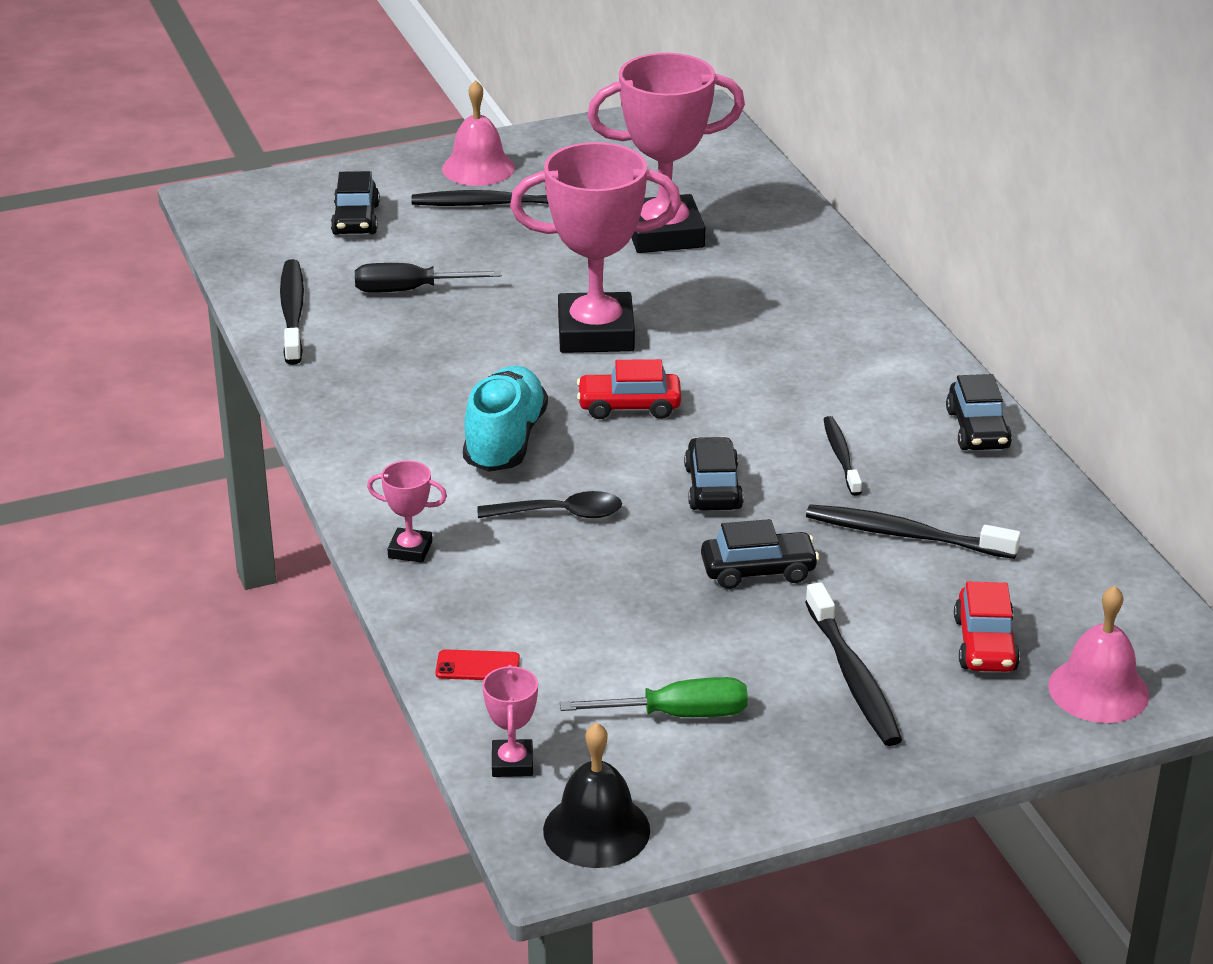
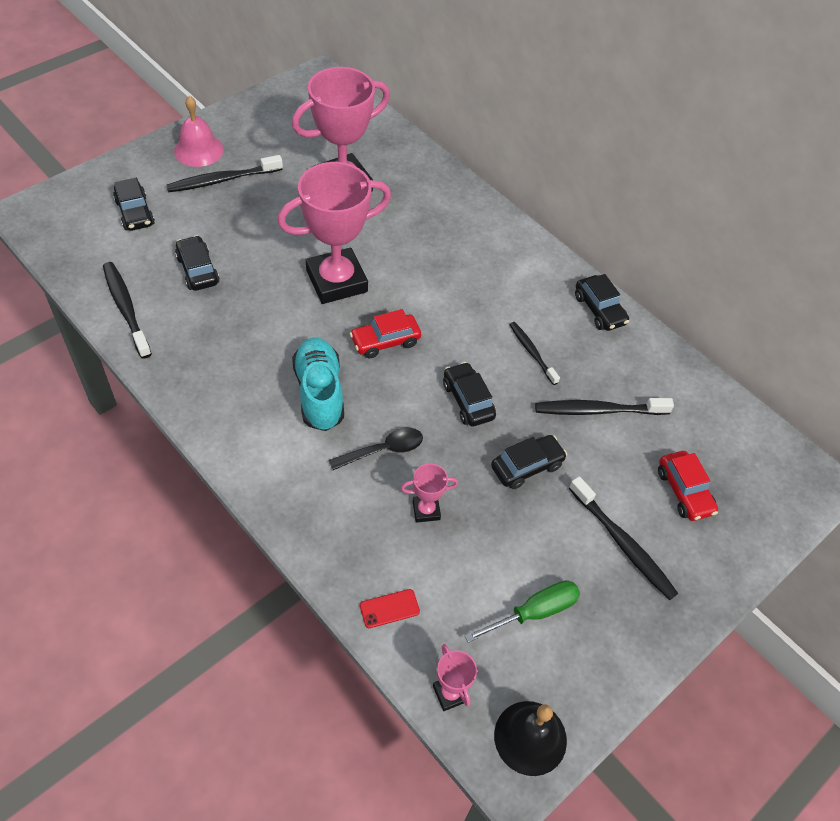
camera: 25 degrees left, 20 degrees up
black screwdriver [355,263,502,293] -> black car [175,235,220,291]
pink trophy [367,461,447,563] -> pink trophy moved to [401,464,458,523]
pink bell [1048,586,1150,723] -> none

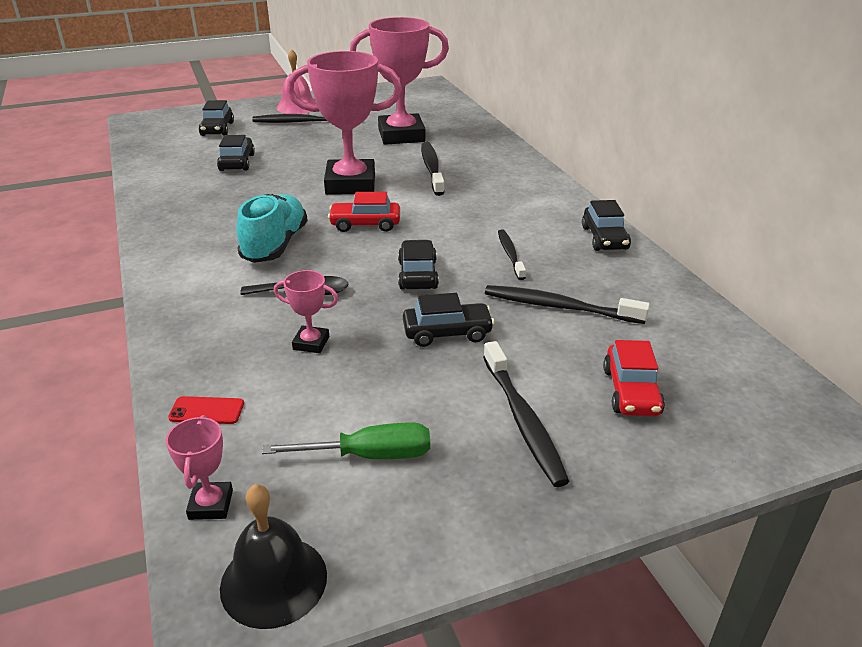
camera: 25 degrees right, 20 degrees down
black toothbrush [103,262,152,359] -> black toothbrush moved to [421,142,445,196]

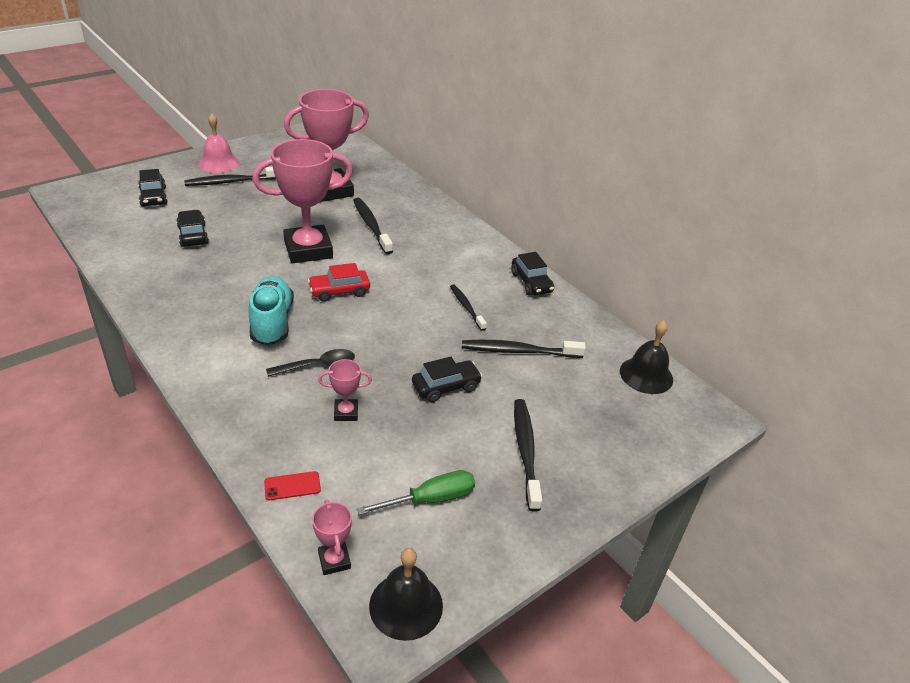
camera: 20 degrees left, 5 degrees up
black car [398,240,439,289] -> none
black toothbrush [483,341,570,487] -> black toothbrush turned 150 degrees counterclockwise [514,399,542,512]
red car [603,340,665,416] -> none
none -> black bell [620,321,673,394]

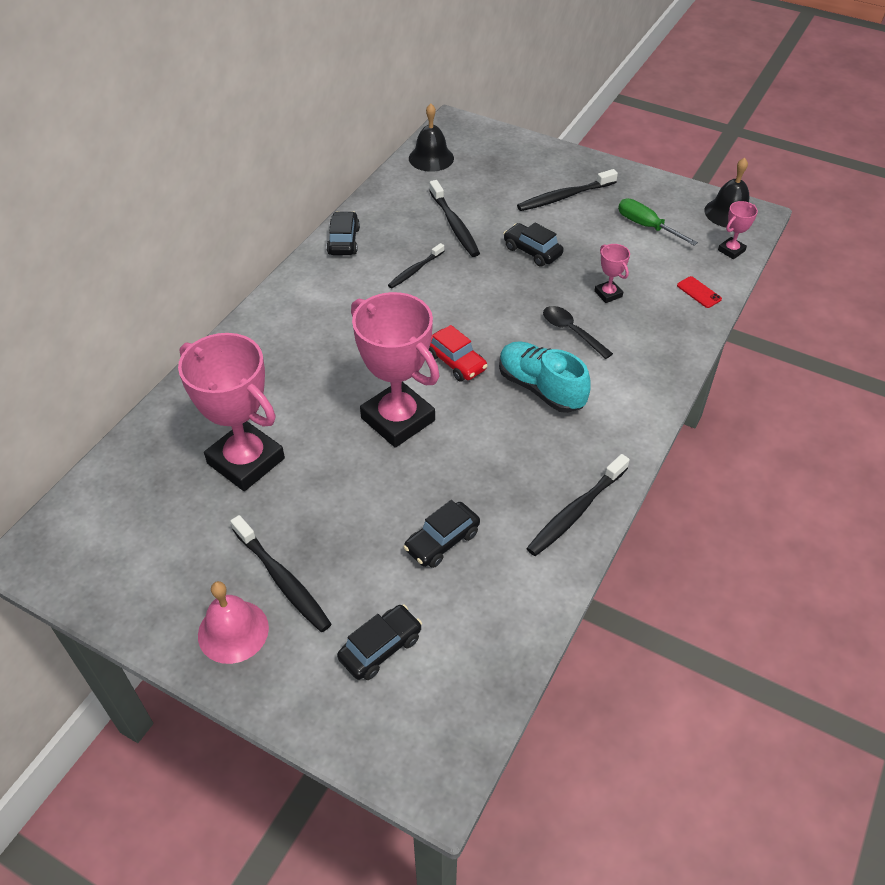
camera: 110 degrees left, 10 degrees up
turquoise shoe [249,276,294,345] -> turquoise shoe turned 75 degrees clockwise [499,341,591,413]
black toothbrush [353,198,393,254] -> black toothbrush moved to [526,454,630,556]
black car [511,252,554,296] -> black car turned 45 degrees counterclockwise [326,211,360,255]

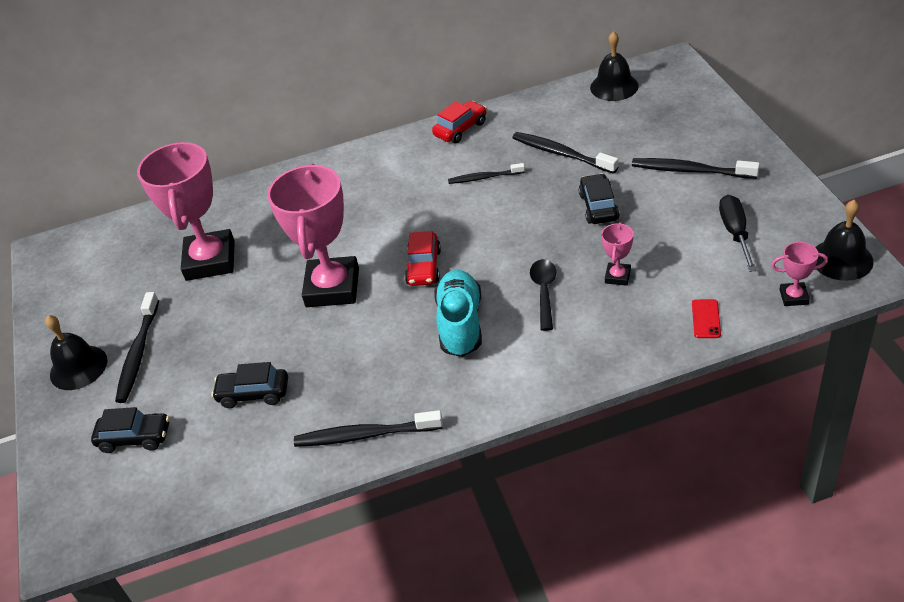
camera: 50 degrees right, 5 degrees down
pink bell [198,581,269,664] -> black bell [45,315,108,390]
black car [326,211,360,255] -> red car [432,101,486,143]
black toothbrush [429,180,480,257] -> black toothbrush turned 105 degrees clockwise [513,132,618,174]
green screwdriver [618,198,698,246] -> black screwdriver [719,195,757,272]

